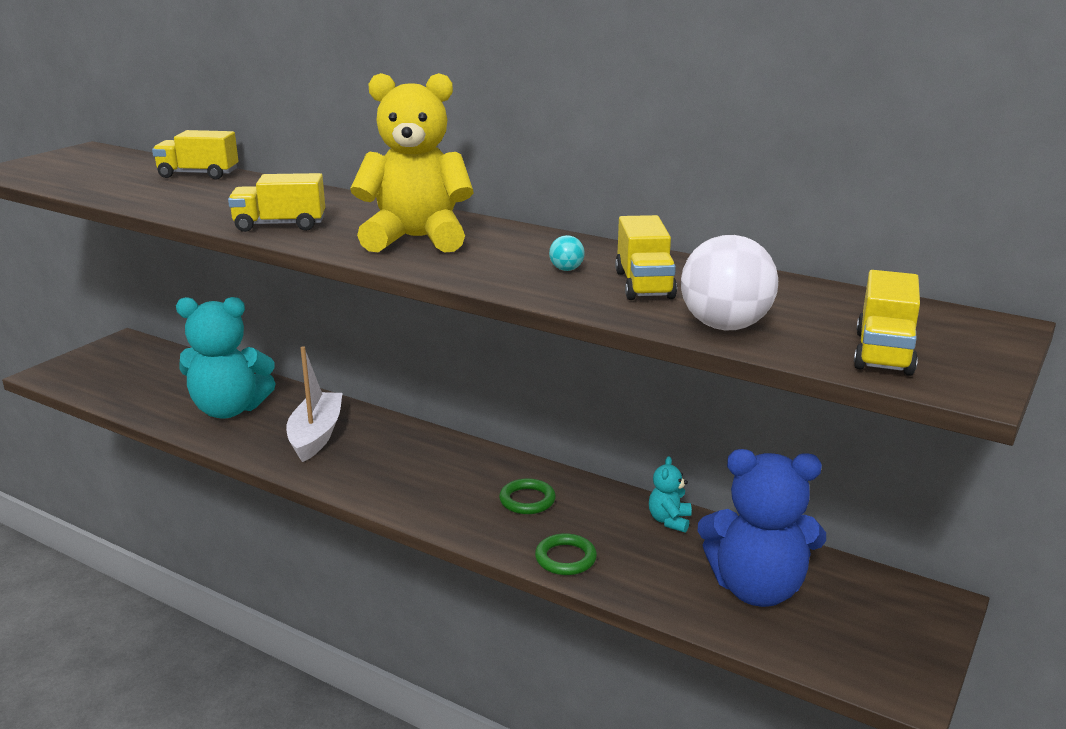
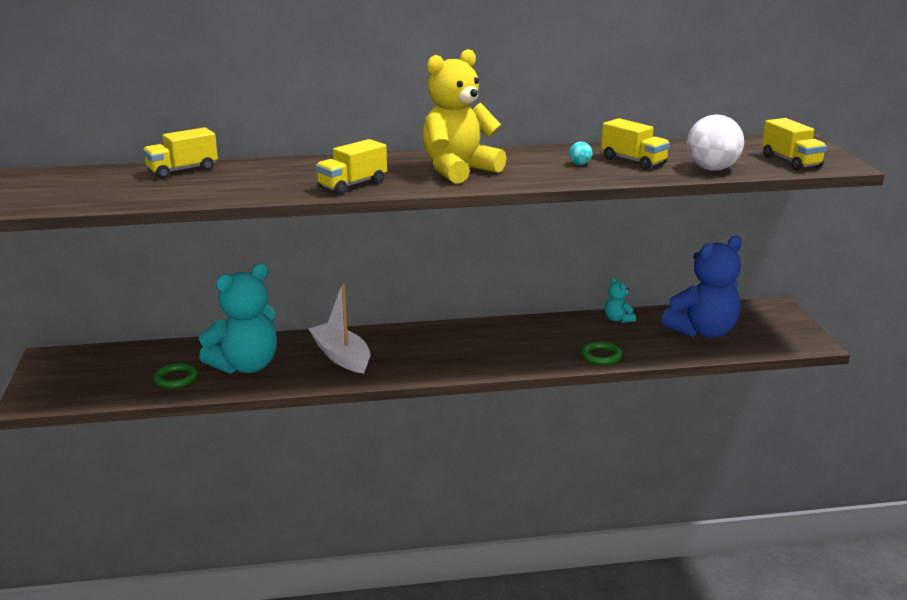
camera: 40 degrees left, 0 degrees up
green ring [499,478,556,514] -> green ring moved to [153,363,198,389]

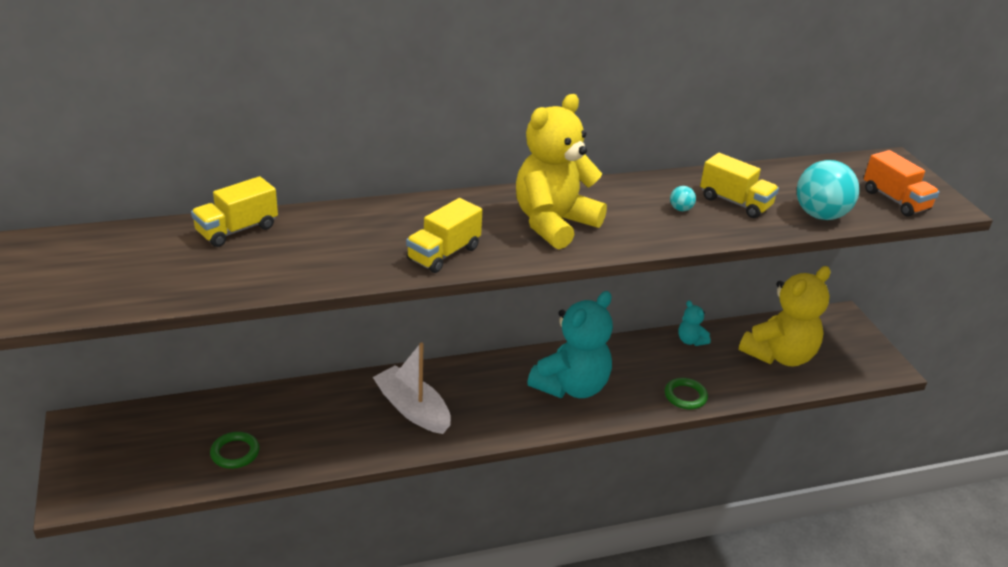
camera: 10 degrees left, 10 degrees up
turquoise teddy bear [199,263,277,373] -> turquoise teddy bear moved to [527,291,613,398]
blue teddy bear [661,236,742,338] -> yellow teddy bear [739,266,830,366]
white ball [687,115,744,171] -> turquoise ball [797,160,859,220]
yellow truck [762,118,827,171] -> orange truck [864,150,939,217]

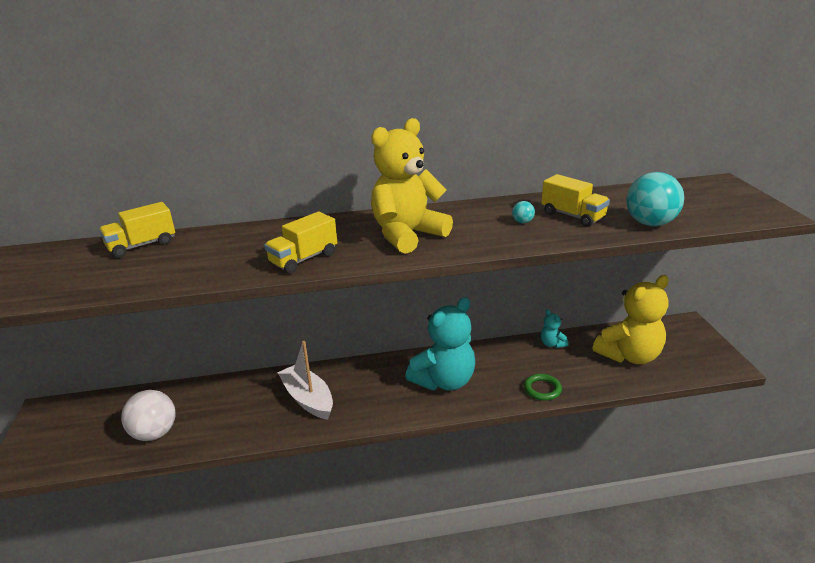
camera: 10 degrees right, 5 degrees down
green ring [210,432,260,469] -> white ball [121,390,176,441]
orange truck [864,150,939,217] -> none

